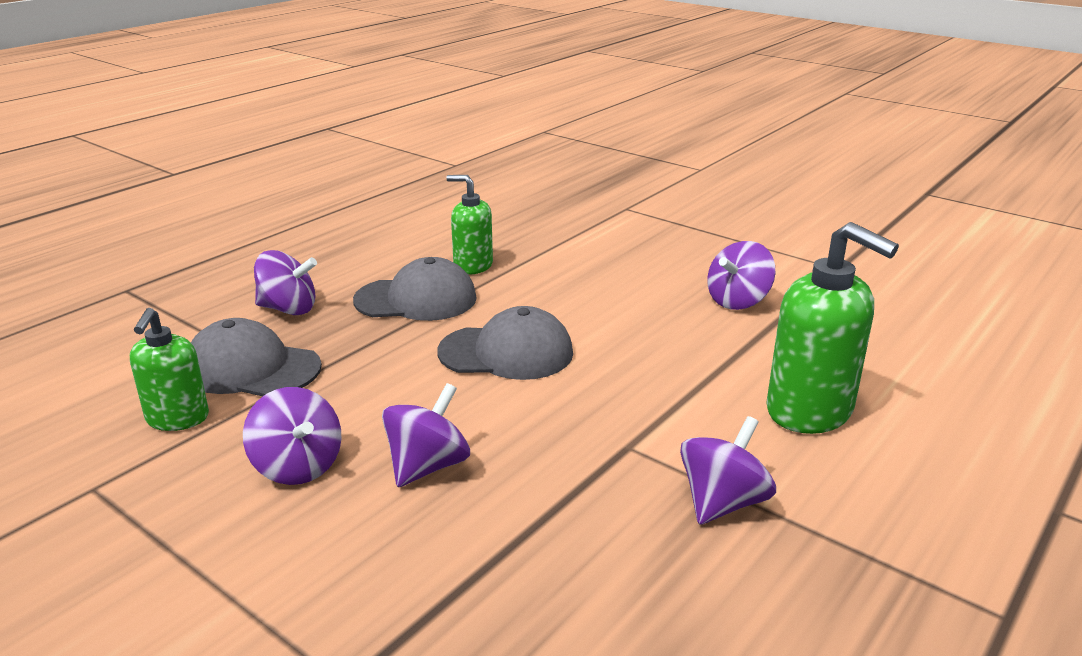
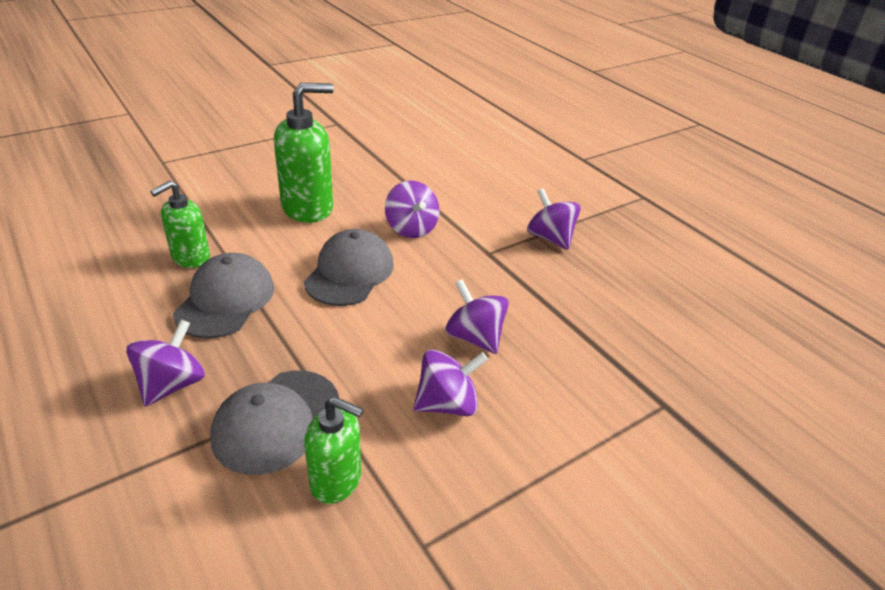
camera: 75 degrees left, 10 degrees up
purple spinning top [707,241,775,310] -> purple spinning top moved to [385,181,440,238]
green soap dispenser [766,222,899,434] -> green soap dispenser moved to [274,83,334,223]

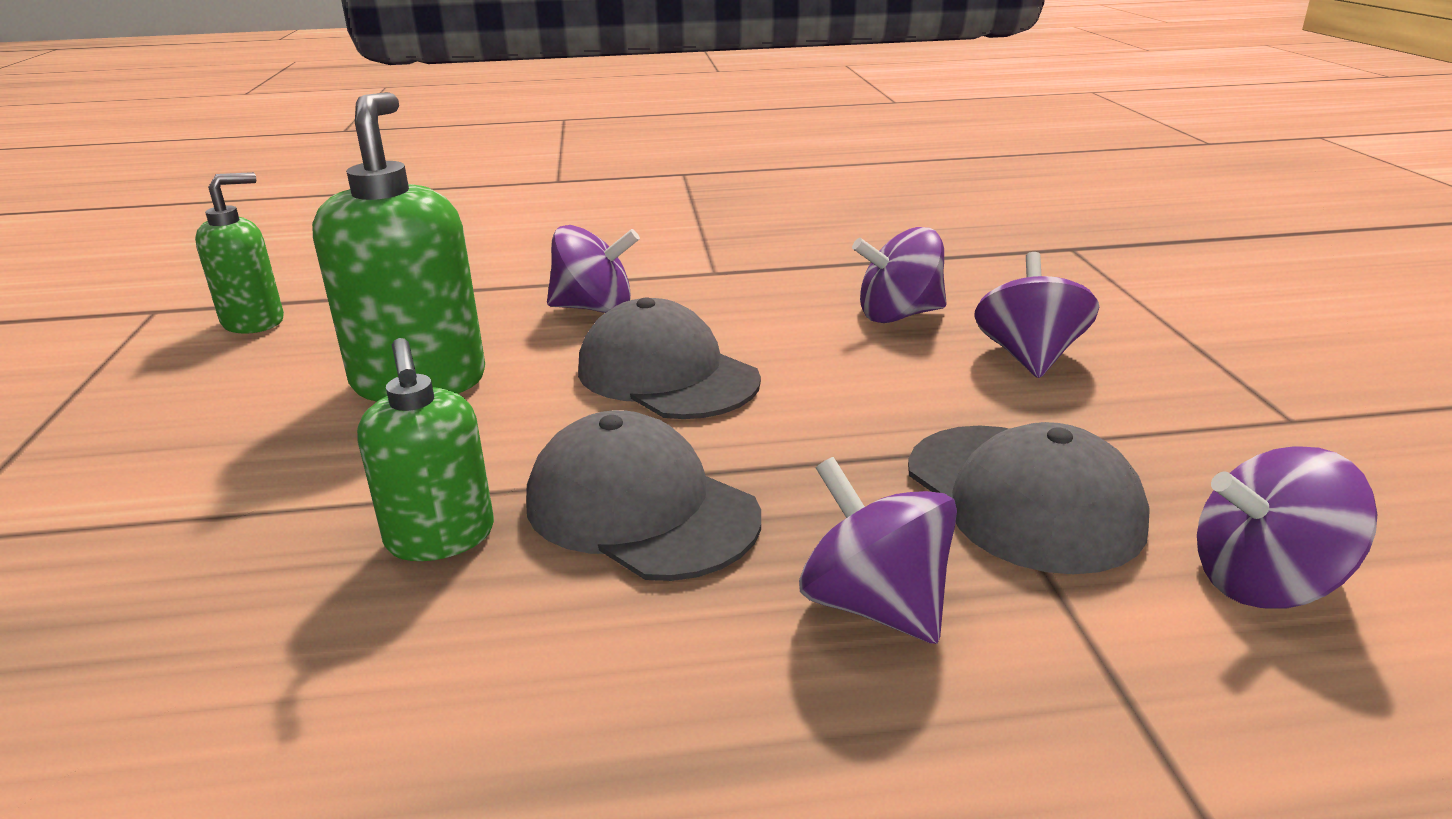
camera: 60 degrees left, 10 degrees down
green soap dispenser [304,397,364,504] -> green soap dispenser moved to [195,172,284,334]
purple spinning top [527,188,581,250] -> purple spinning top moved to [1197,446,1377,609]

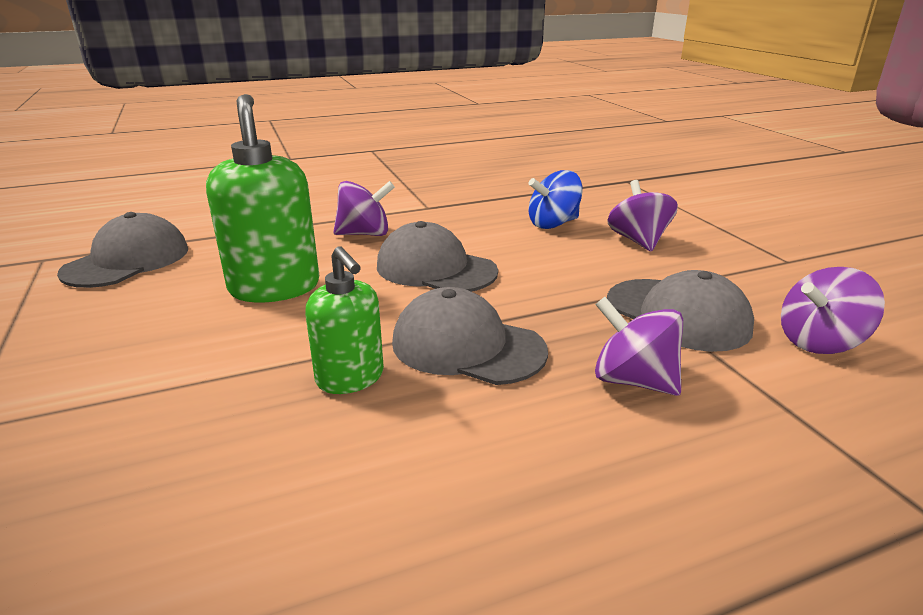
camera: 15 degrees left, 0 degrees up
green soap dispenser [195,172,284,334] -> grey cap [57,212,188,288]
purple spinning top [852,227,947,323] -> blue spinning top [528,170,583,229]

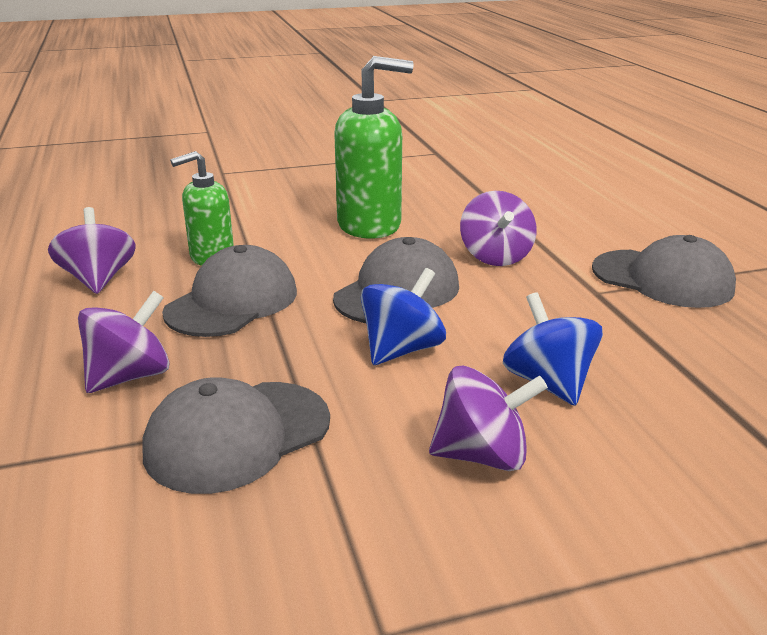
camera: 95 degrees right, 0 degrees up
grey cap [57,212,188,288] -> grey cap moved to [592,235,736,308]
purple spinning top [781,267,885,354] -> purple spinning top moved to [48,207,135,294]
none -> blue spinning top [361,268,446,365]

